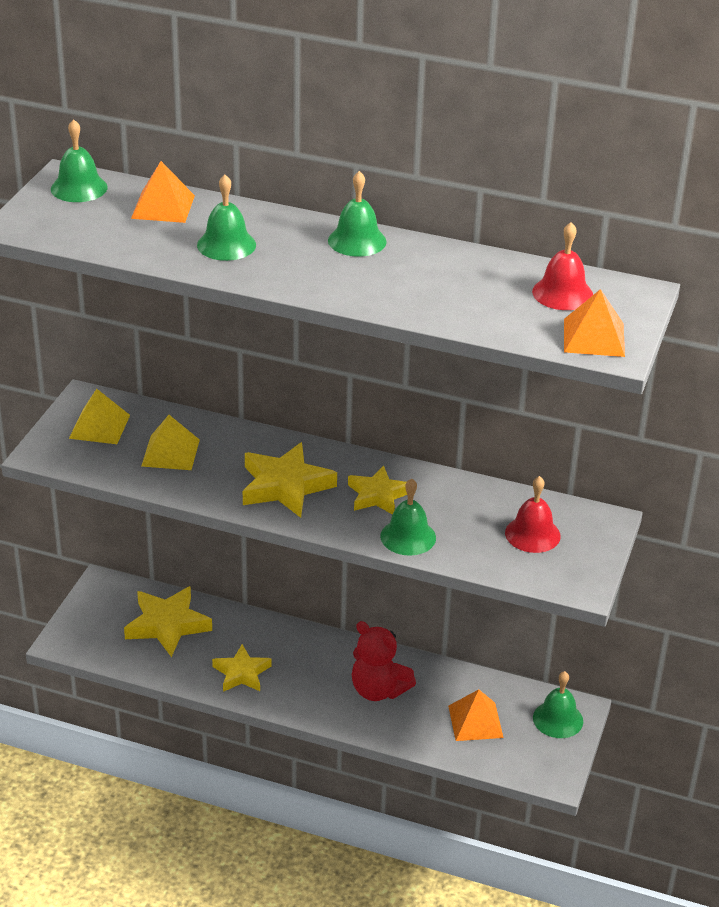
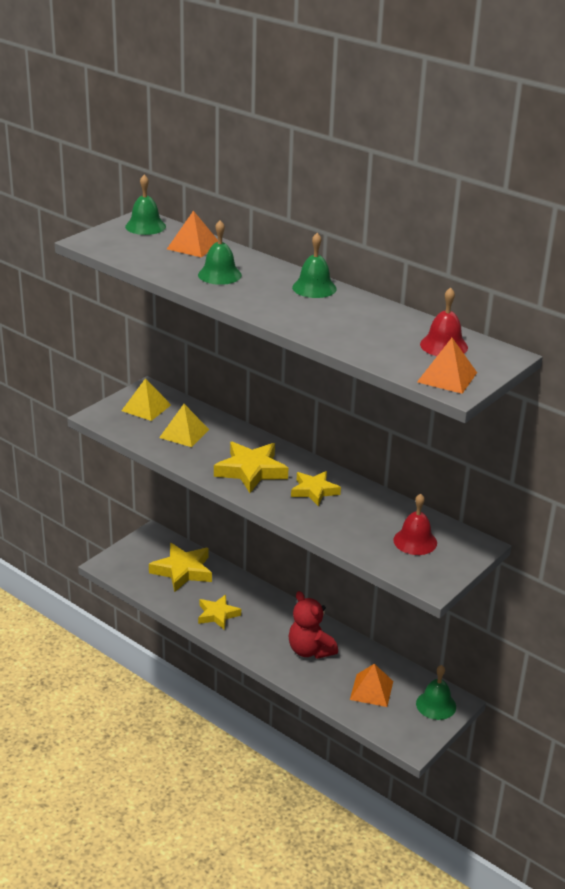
camera: 20 degrees right, 5 degrees down
green bell [380,478,436,556] -> none

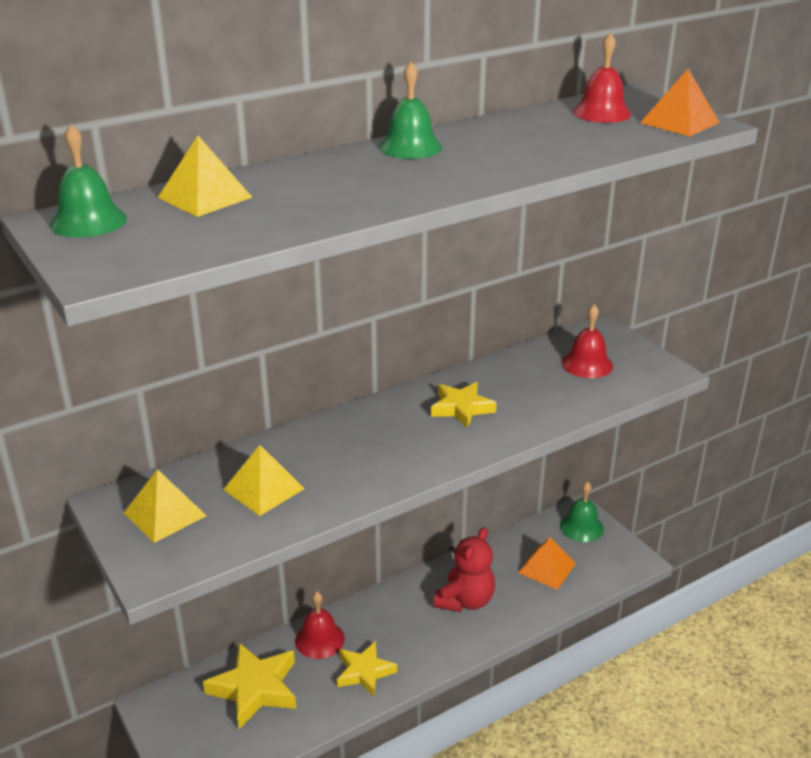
camera: 70 degrees left, 0 degrees up
orange pyramid [167,211,218,258] -> yellow pyramid [158,136,253,217]
green bell [198,220,242,285] -> none
yellow star [214,442,288,493] -> none
red teddy bear [289,591,338,659] -> red teddy bear turned 45 degrees counterclockwise [433,527,495,612]
none -> red bell [295,591,345,659]

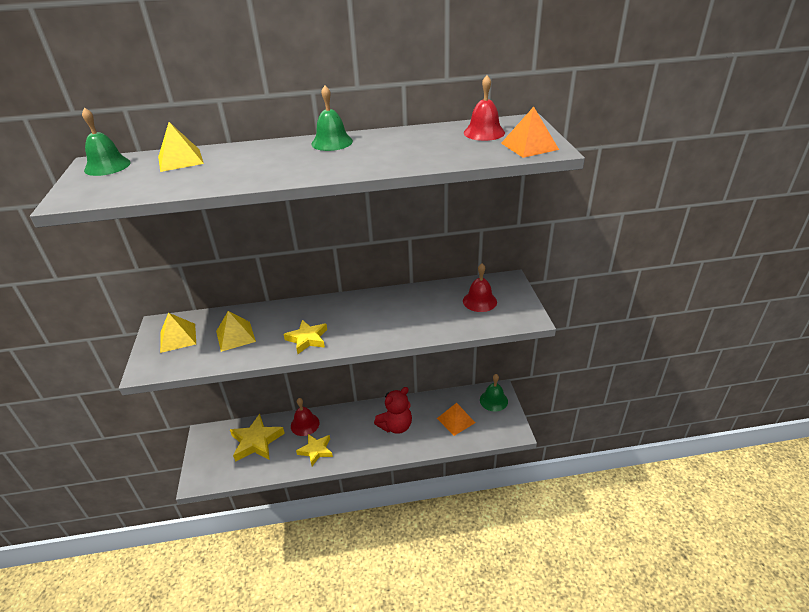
camera: 25 degrees right, 5 degrees up
yellow star [431,382,497,428] -> yellow star moved to [284,320,327,354]

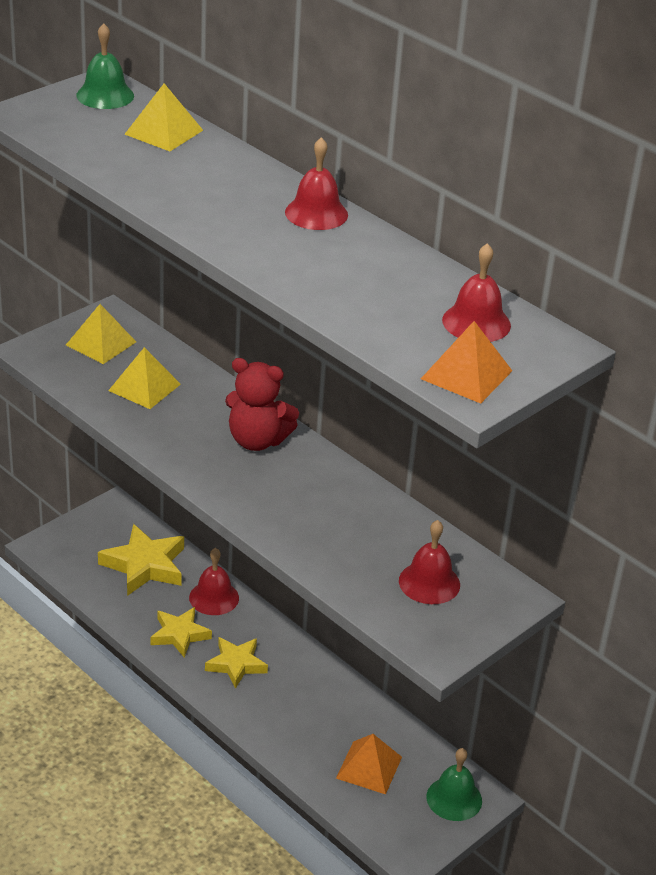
camera: 50 degrees right, 0 degrees up
yellow star [284,320,327,354] -> yellow star moved to [205,637,268,689]
green bell [311,85,353,151] -> red bell [285,137,348,230]
red teddy bear [374,387,412,434] -> red teddy bear moved to [225,358,299,451]

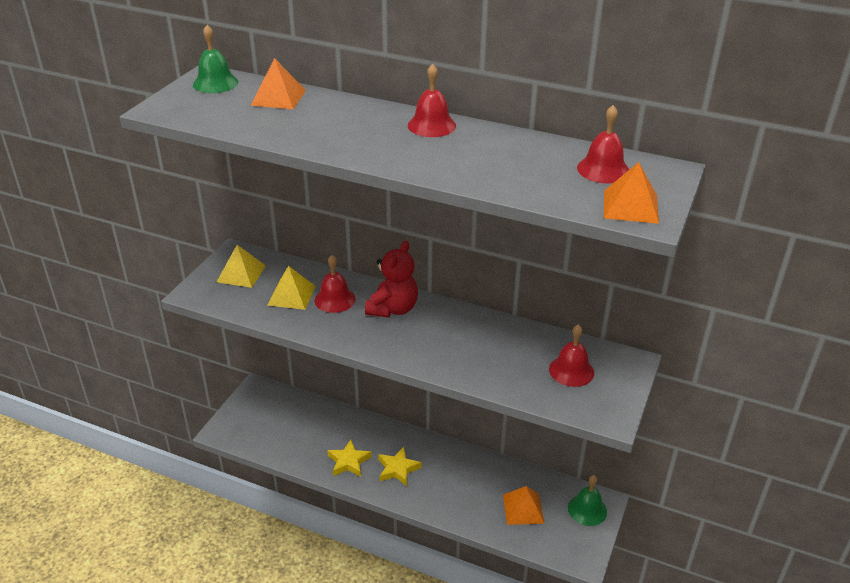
camera: 20 degrees left, 0 degrees up
yellow star [98,524,184,596] -> none
yellow pyramid [124,84,203,151] -> orange pyramid [251,58,306,109]
red bell [189,548,239,615] -> red bell moved to [314,255,356,313]
red teddy bear [225,358,299,451] -> red teddy bear turned 60 degrees counterclockwise [365,241,418,317]

